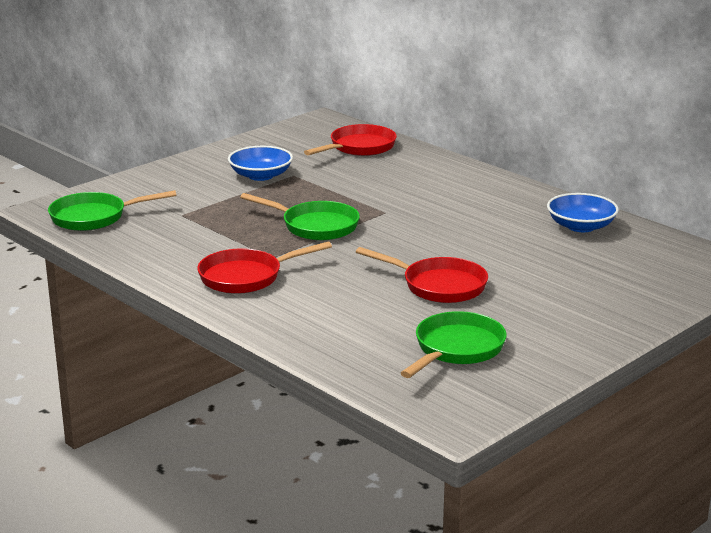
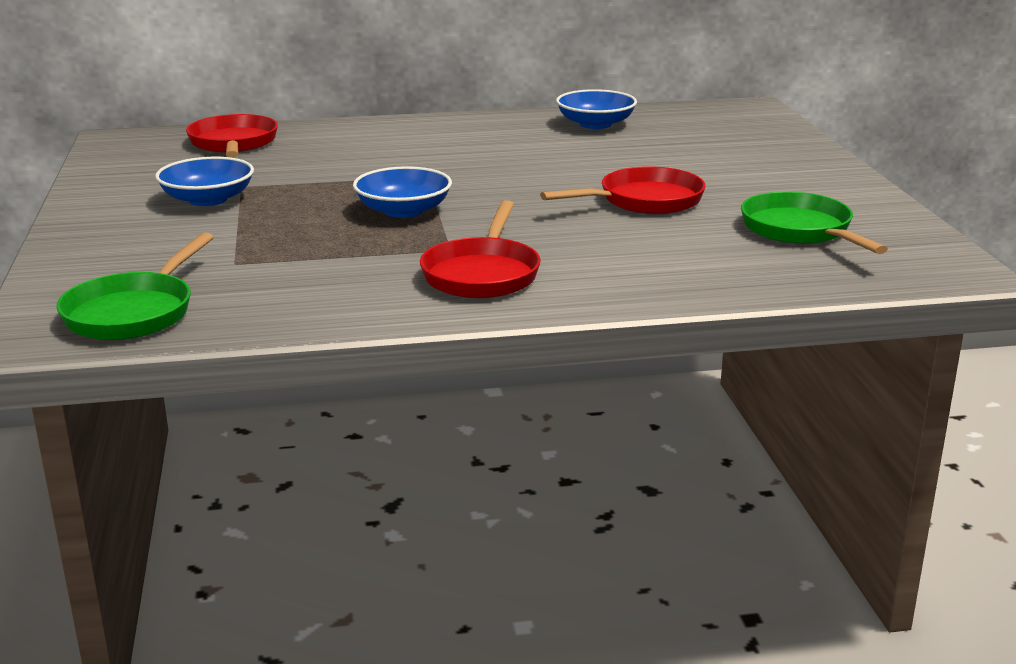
camera: 55 degrees left, 0 degrees up
green pan [240,193,360,240] -> blue bowl [353,166,452,218]

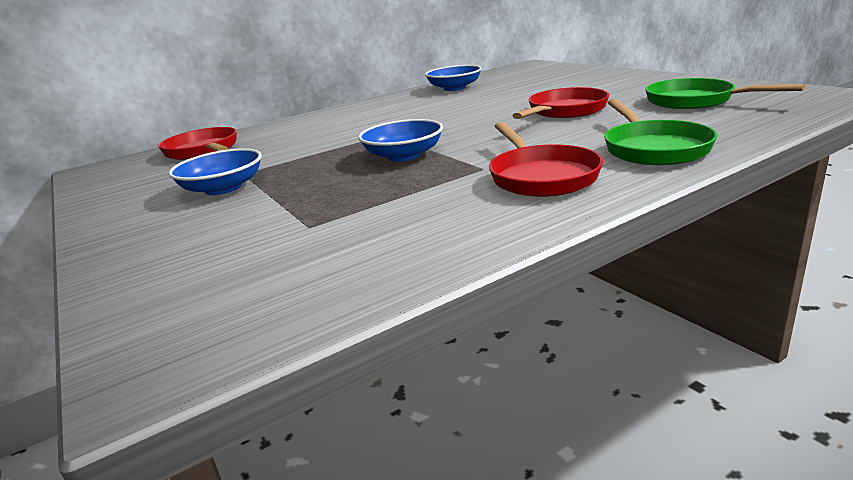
camera: 20 degrees left, 0 degrees up
green pan [56,232,214,340] -> green pan moved to [604,99,718,165]

